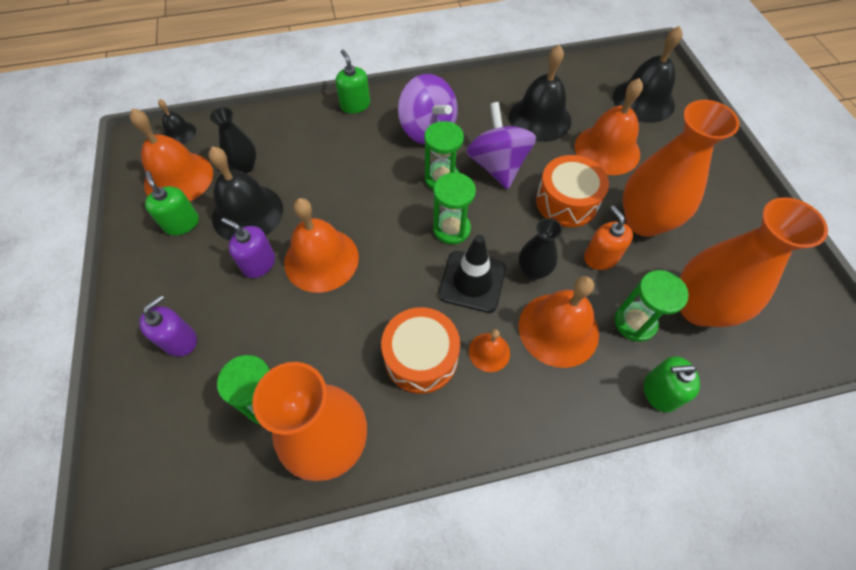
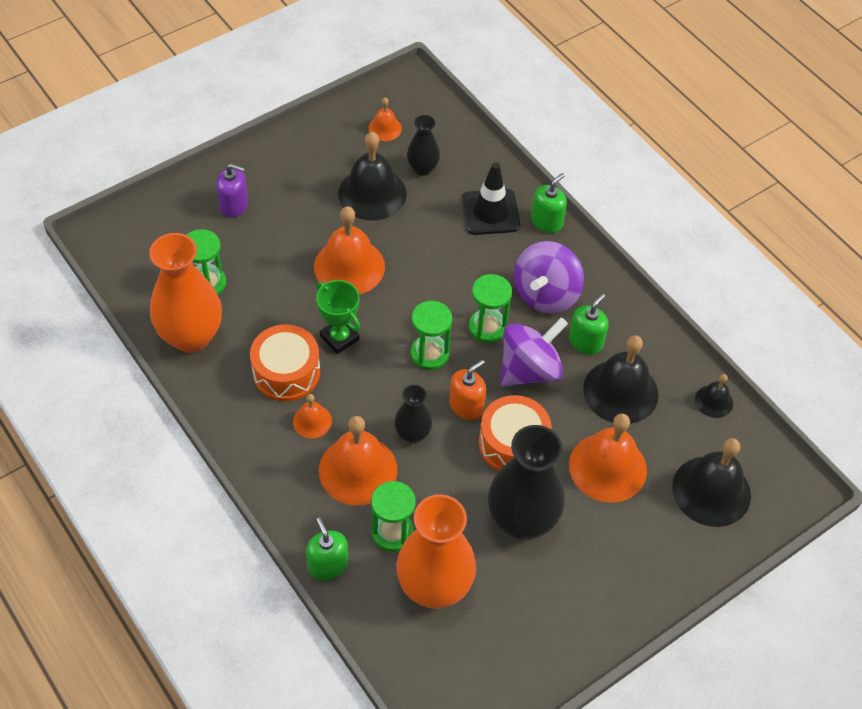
camera: 65 degrees right, 5 degrees down
orange bell [130,108,213,201] -> orange bell [368,97,402,141], size x0.51
green soap dispenser [145,171,199,235] -> green soap dispenser moved to [569,293,609,354]
black bell [158,99,196,144] -> black bell moved to [695,374,733,418]
purple soap dispenser [222,218,275,278] -> none
black traffic cone [438,235,506,313] -> black traffic cone moved to [462,163,520,235]
orange soap dispenser [584,205,633,270] -> orange soap dispenser moved to [449,360,486,420]
orange vase [623,100,740,237] -> black vase [488,425,565,540]
none -> green trophy [316,280,360,354]

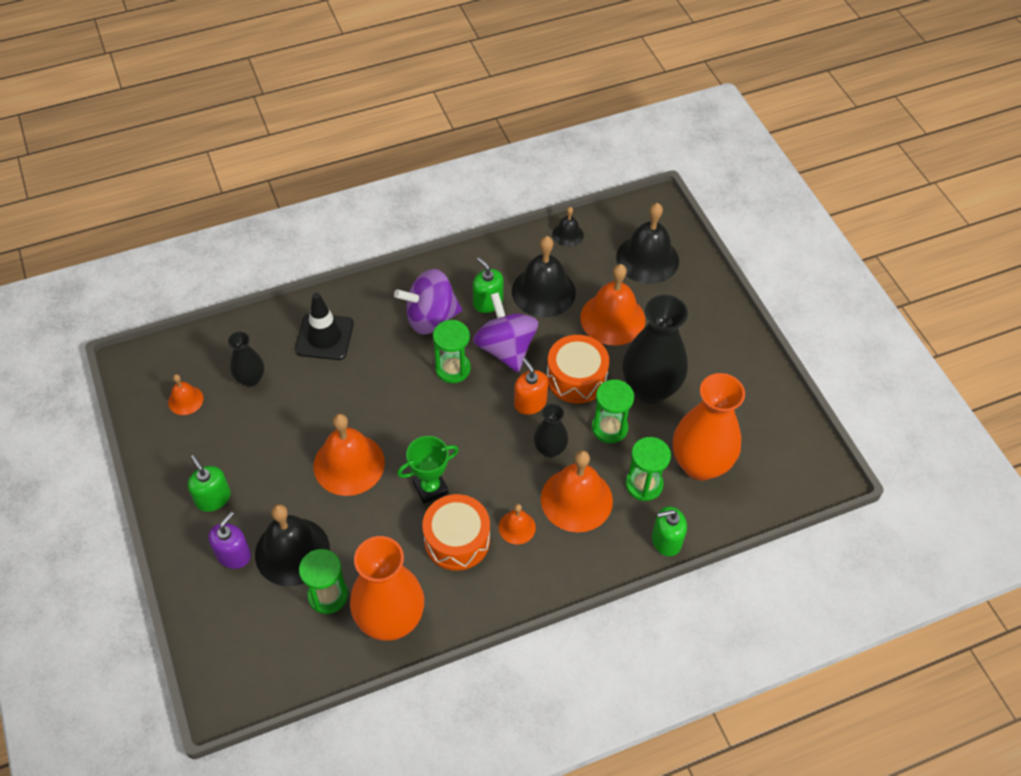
camera: 75 degrees left, 0 degrees up
black bell [338,132,407,221] -> black bell moved to [255,504,330,586]
green hourglass [410,301,452,370] -> green hourglass moved to [592,379,634,443]
purple spinning top [514,241,584,314] -> purple spinning top turned 120 degrees clockwise [394,269,462,335]
green soap dispenser [531,173,567,233] -> green soap dispenser moved to [188,455,231,512]

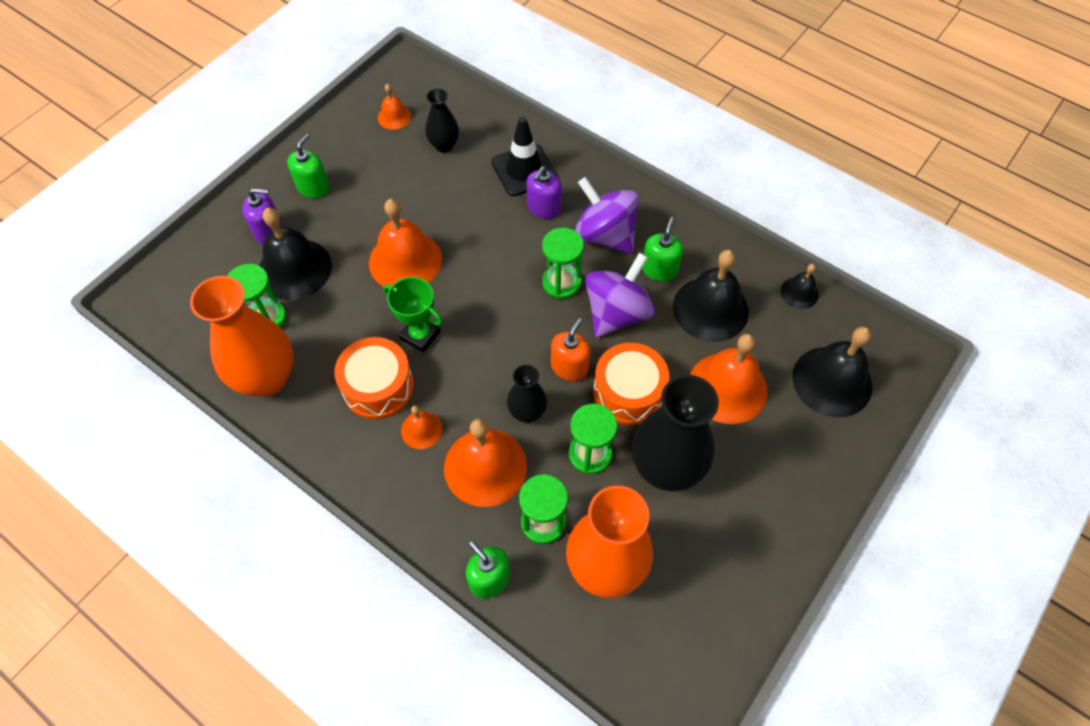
camera: 60 degrees right, 5 degrees up
none -> purple soap dispenser [526,166,562,219]

